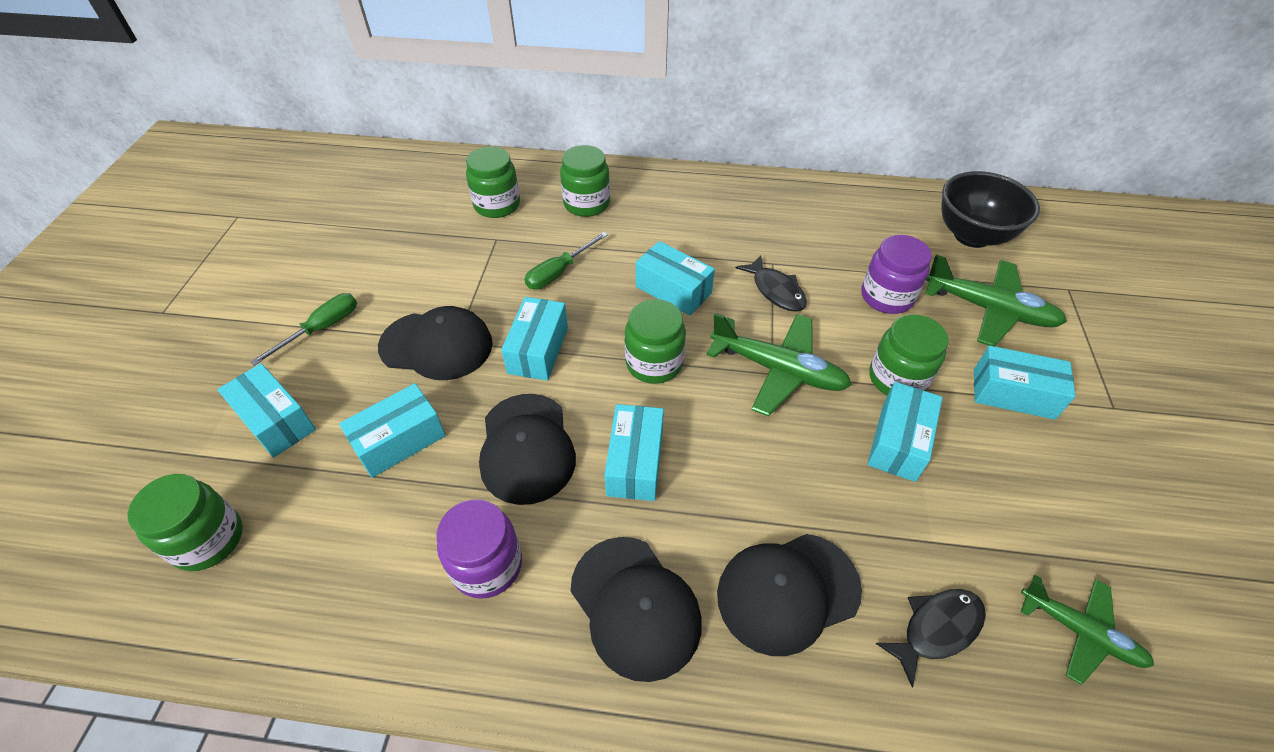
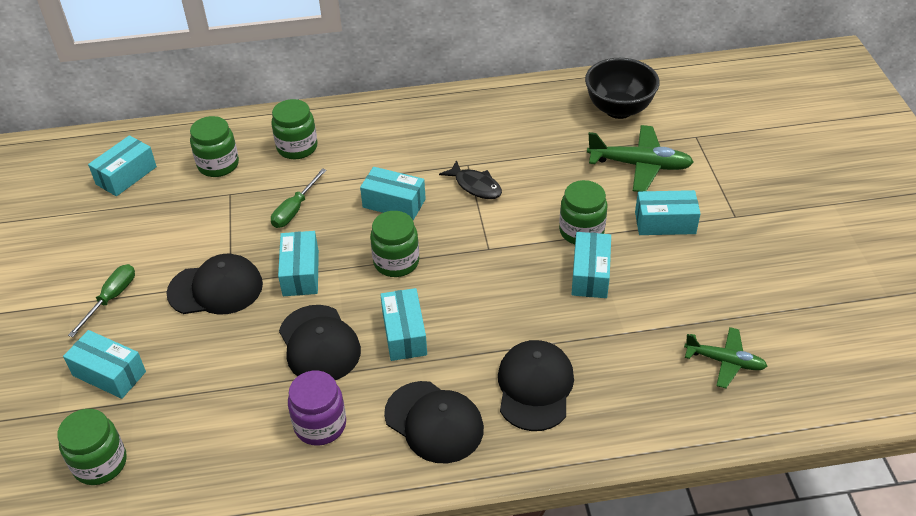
camera: 15 degrees left, 5 degrees down
turquoise box [339,383,446,478] -> turquoise box moved to [88,135,157,196]
green plane [706,313,852,416] -> none
black cap [717,534,862,656] -> black cap turned 135 degrees clockwise [498,340,574,431]
purple jar [862,235,932,314] -> none
black fish [876,589,986,687] -> none

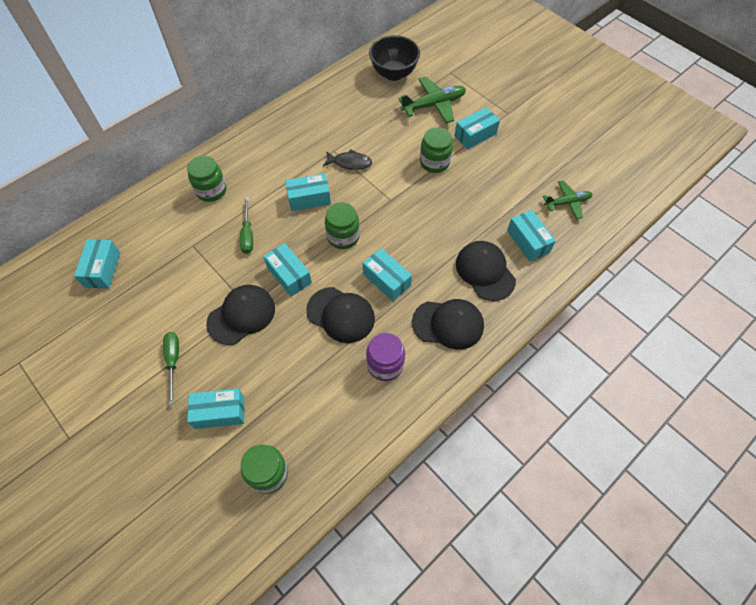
camera: 35 degrees left, 15 degrees up
green jar [190,116,239,177] -> none
turquoise box [571,232,611,298] -> turquoise box moved to [507,210,556,262]

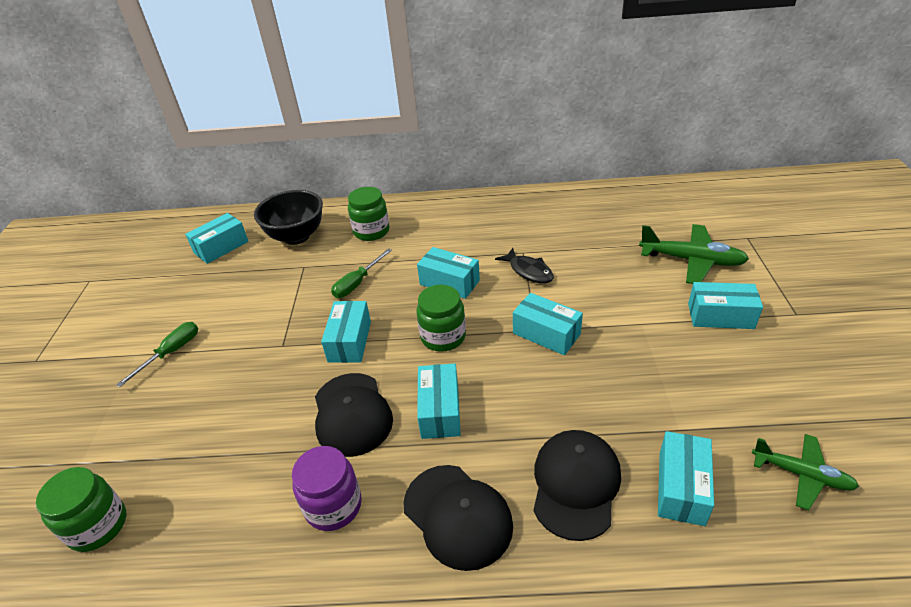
camera: 45 degrees right, 20 degrees down
turquoise box [187,388,245,429] -> turquoise box moved to [513,293,583,355]
black cap [206,285,275,345] -> none
black bowl [369,35,420,81] -> black bowl moved to [254,190,323,245]
green jar [420,127,453,173] -> none

